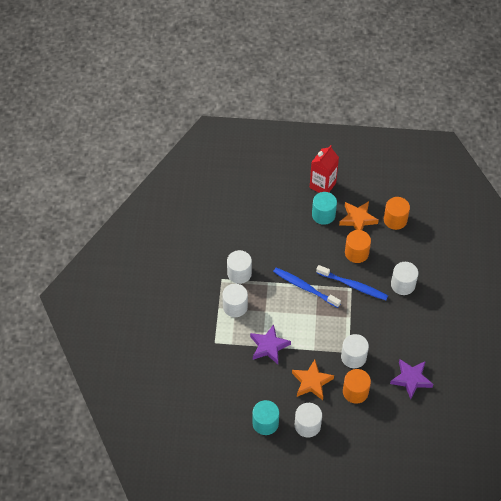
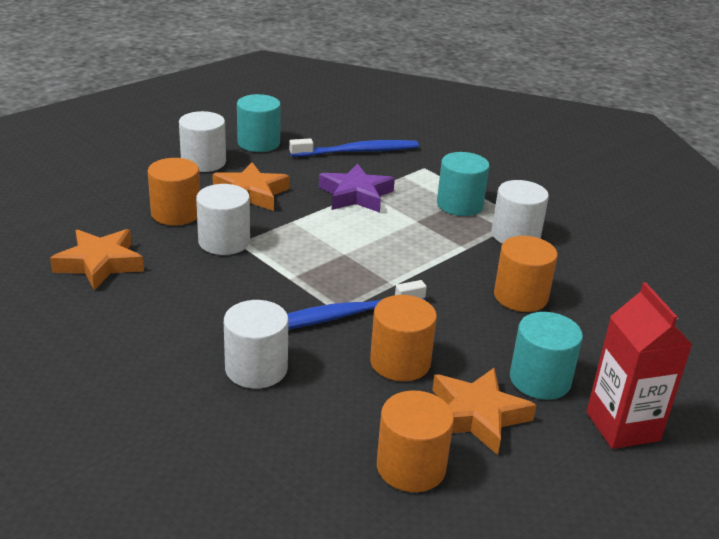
camera: 130 degrees right, 25 degrees down
white cylinder [222,284,248,317] -> turquoise cylinder [437,152,490,216]
blue toothbrush [273,268,341,308] -> blue toothbrush moved to [289,138,419,157]
purple star [390,359,433,399] -> orange star [50,229,144,290]
none -> orange cylinder [494,236,558,312]

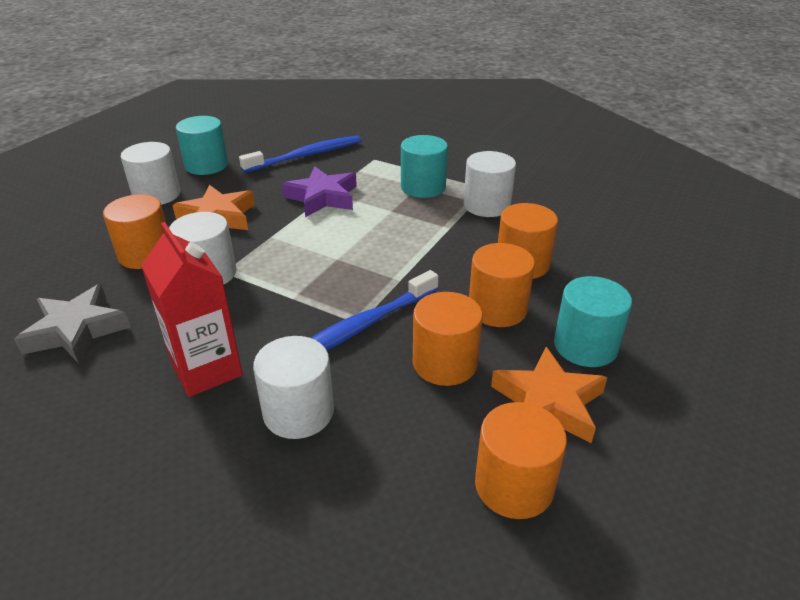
camera: 15 degrees left, 5 degrees up
orange star [50,229,144,290] -> grey star [14,284,131,364]
red carton [586,282,692,449] -> red carton moved to [141,222,243,397]
none -> orange cylinder [469,243,535,327]

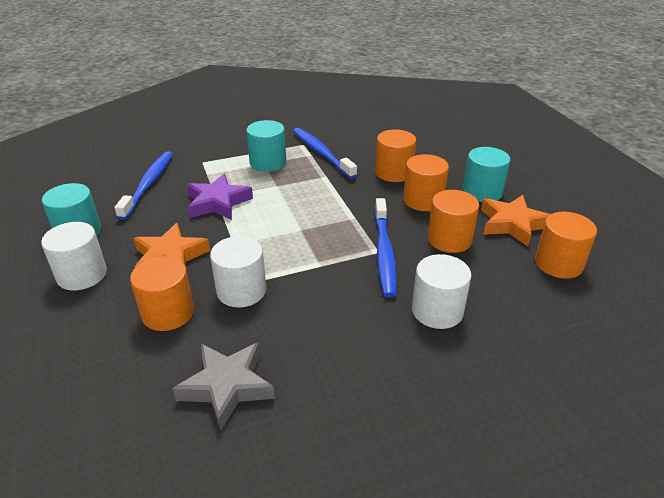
camera: 50 degrees left, 0 degrees up
red carton [141,222,243,397] -> none
white cylinder [464,151,516,217] -> blue toothbrush [293,128,357,179]

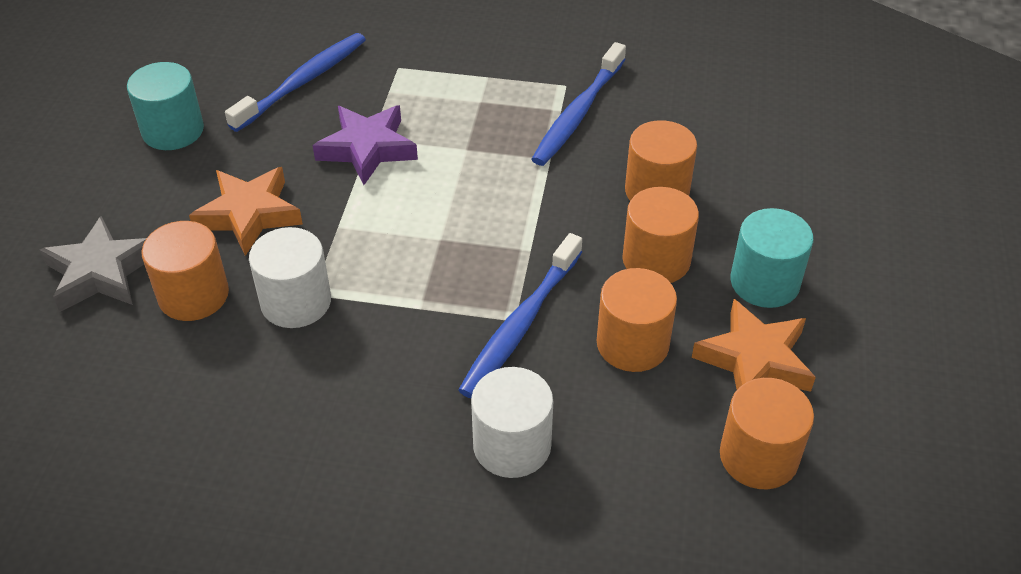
camera: 30 degrees right, 10 degrees up
white cylinder [41,222,107,291] -> none
grey star [172,342,275,430] -> grey star moved to [40,216,146,312]
turquoise cylinder [246,120,286,171] -> none
blue toothbrush [293,128,357,179] -> blue toothbrush turned 150 degrees counterclockwise [531,42,626,166]

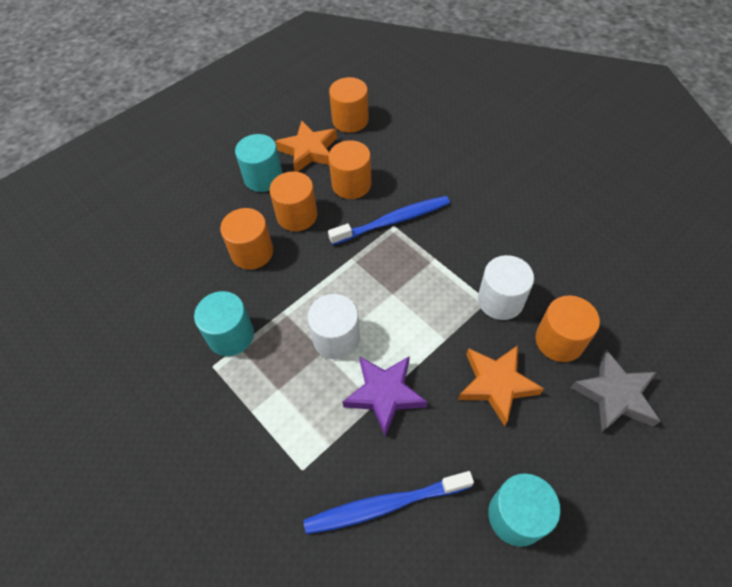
camera: 140 degrees left, 10 degrees up
white cylinder [471,367,553,478] -> white cylinder moved to [308,294,360,360]
blue toothbrush [531,42,626,166] -> turquoise cylinder [194,291,254,356]

